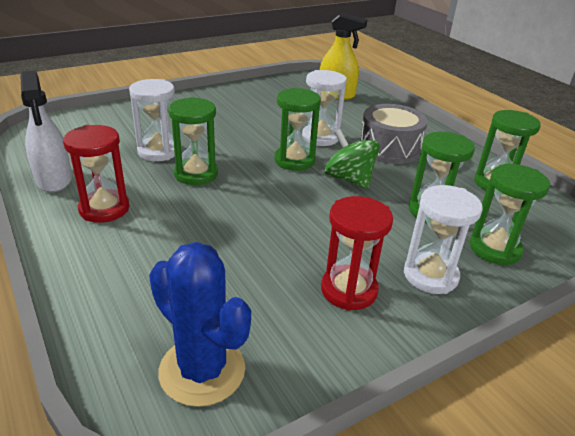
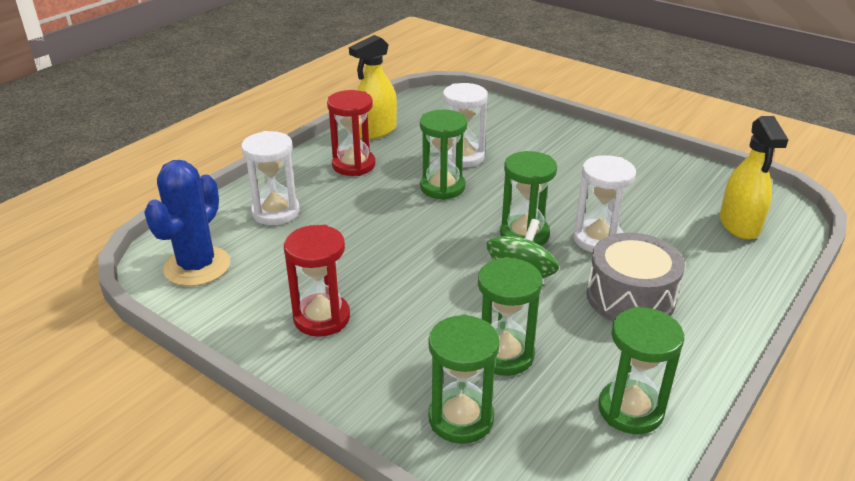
camera: 70 degrees right, 0 degrees up
white spray bottle [20,71,72,192] -> yellow spray bottle [349,35,397,139]
white hourglass [404,185,482,294] -> white hourglass moved to [241,131,300,225]

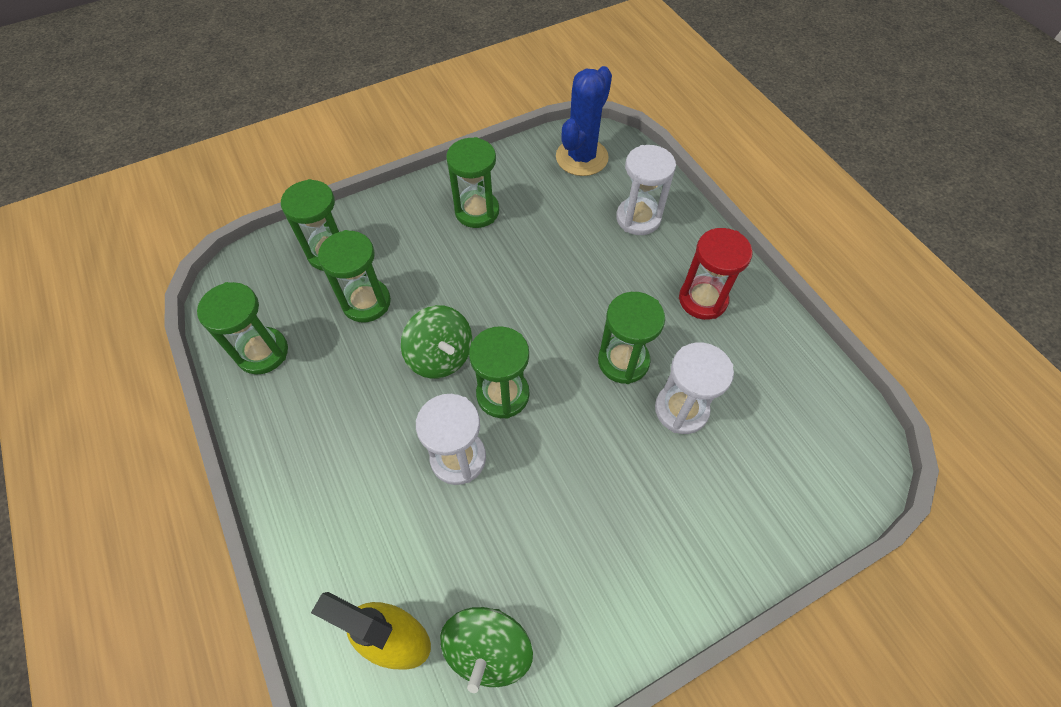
camera: 115 degrees right, 25 degrees up
blue cactus [144,160,230,286] -> blue cactus turned 75 degrees clockwise [556,66,612,176]
red hourglass [284,225,350,337] -> green hourglass [446,137,499,228]
yellow spray bottle [349,35,397,139] -> none
grey drum [587,233,685,322] -> none
none -> green spinning top [440,607,533,693]

